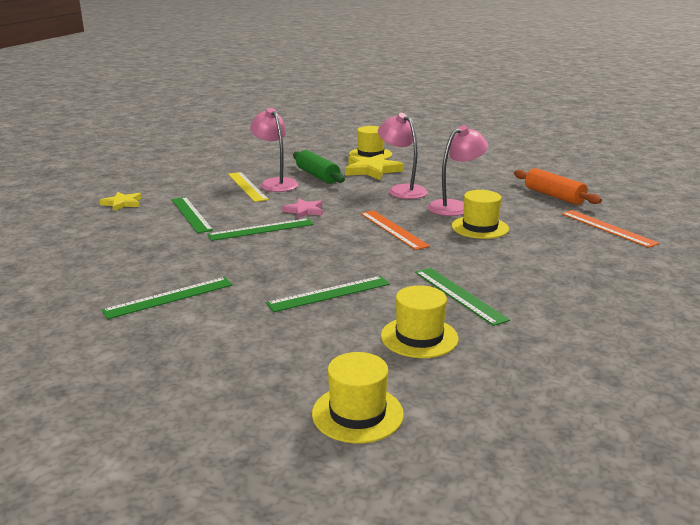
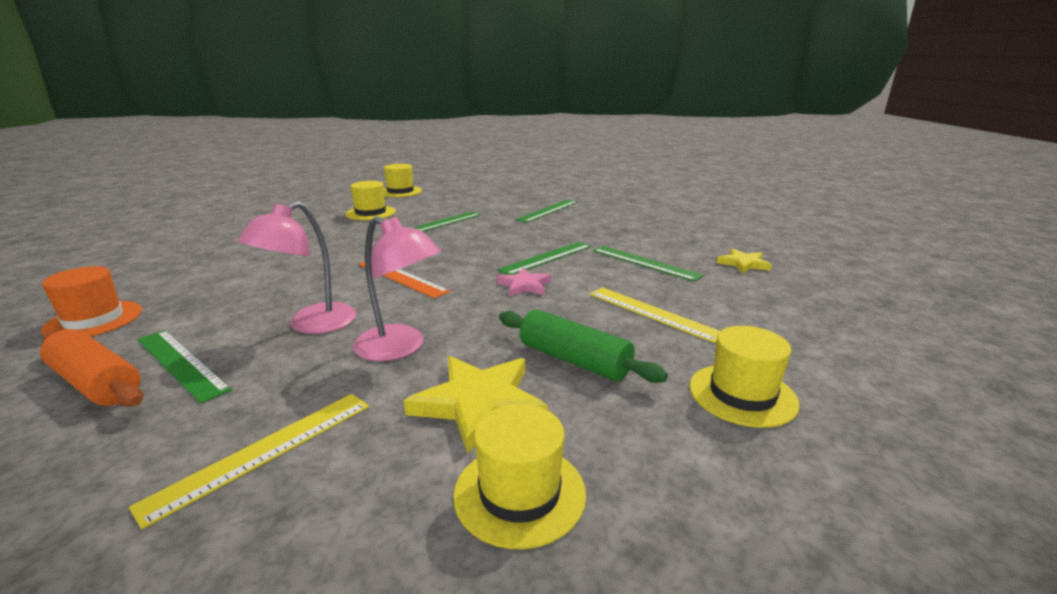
camera: 160 degrees right, 0 degrees up
pink lamp [250,108,299,192] -> none
green ruler [415,268,510,326] -> green ruler moved to [138,330,232,404]
yellow hat [452,190,509,239] -> yellow hat moved to [689,326,800,428]
orange ruler [561,210,659,248] -> orange hat [41,266,142,337]
none -> yellow ruler [129,394,369,529]

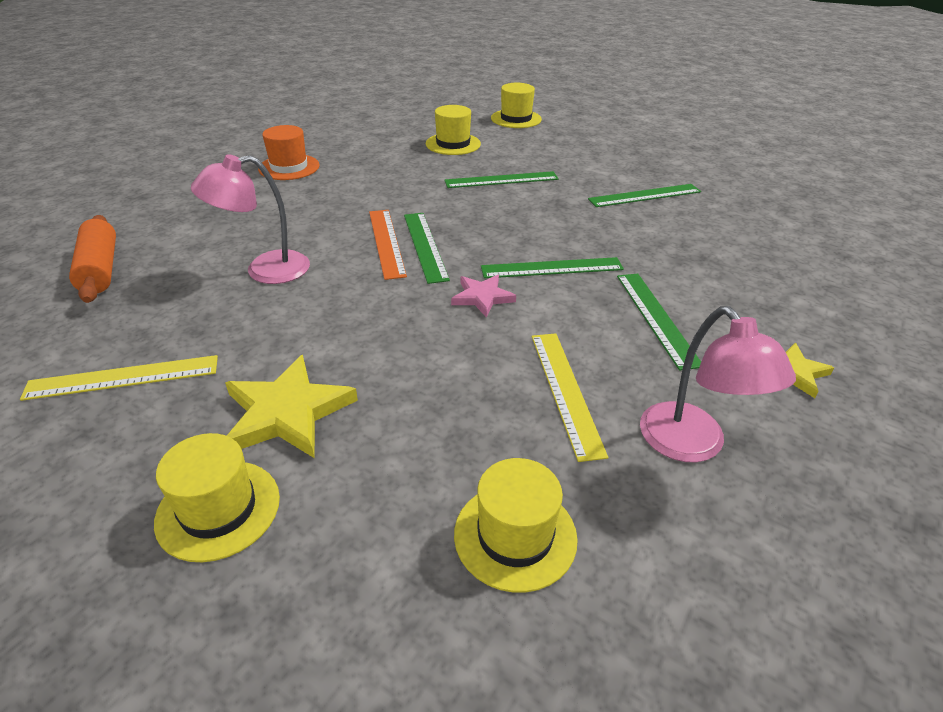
camera: 35 degrees right, 15 degrees up
orange hat [41,266,142,337] -> orange hat moved to [258,125,320,180]
green ruler [138,330,232,404] -> green ruler moved to [404,213,450,284]
pink lamp [353,216,441,361] -> pink lamp moved to [640,306,796,462]
green rolling pin [499,309,668,383] -> none

